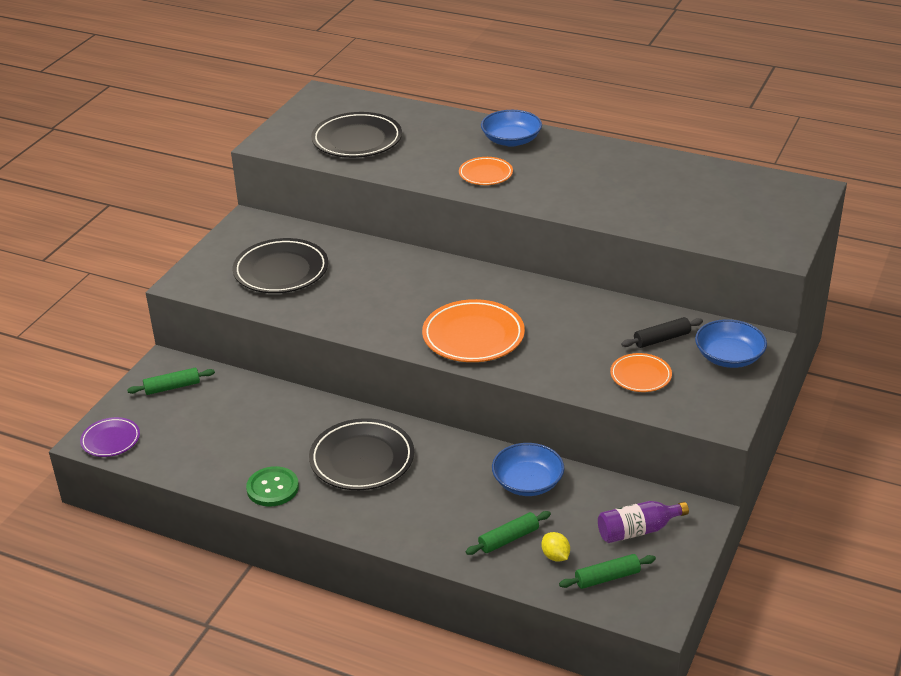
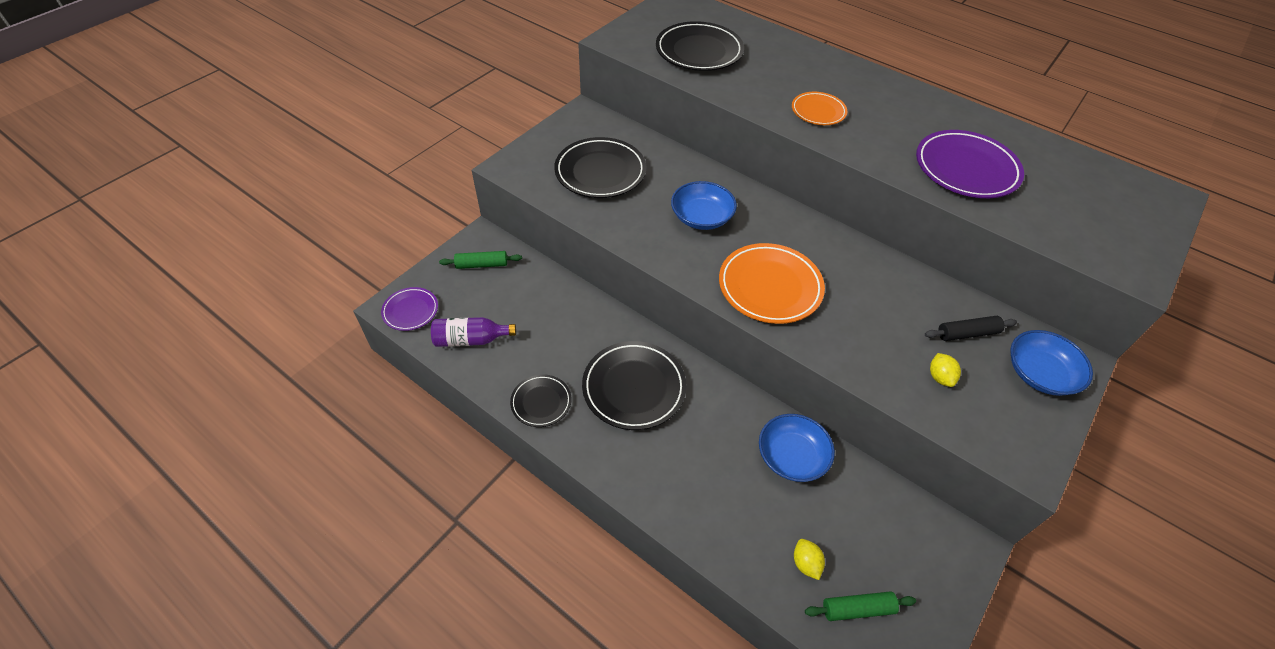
camera: 10 degrees right, 15 degrees up
green button [246,466,299,507] -> black plate [510,374,572,427]
green rolling pin [466,511,551,555] -> none
blue bowl [481,110,542,147] -> blue bowl moved to [671,181,737,230]
purple bottle [598,501,689,543] -> purple bottle moved to [431,317,516,347]
orange plate [610,353,672,392] -> yellow lemon [930,353,961,387]
none -> purple plate [916,130,1024,198]

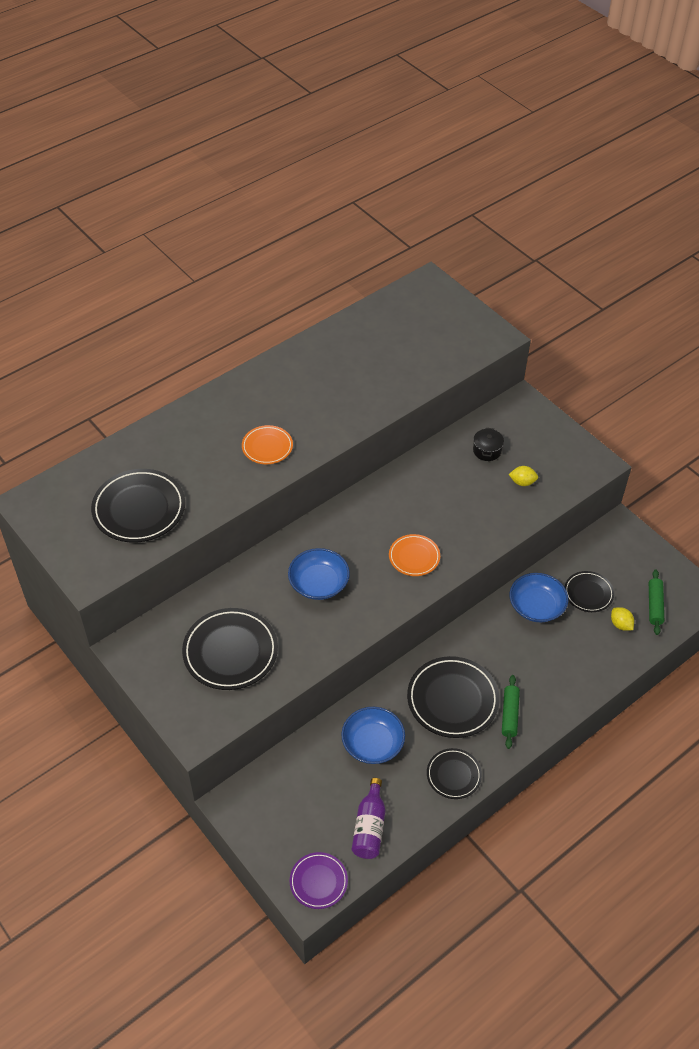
camera: 75 degrees left, 0 degrees up
green rolling pin [439,251,522,269] -> green rolling pin moved to [502,675,520,749]
orange plate [719,243,825,324] -> orange plate [389,534,440,576], size x0.57
yellow lemon [794,539,825,580] -> yellow lemon turned 60 degrees clockwise [611,607,634,631]
purple plate [916,130,1024,198] -> none
black rolling pin [925,316,1017,341] -> black pot [473,428,504,461]
blue bowl [1010,330,1093,396] -> blue bowl moved to [341,707,405,764]
none -> black plate [565,571,614,612]

